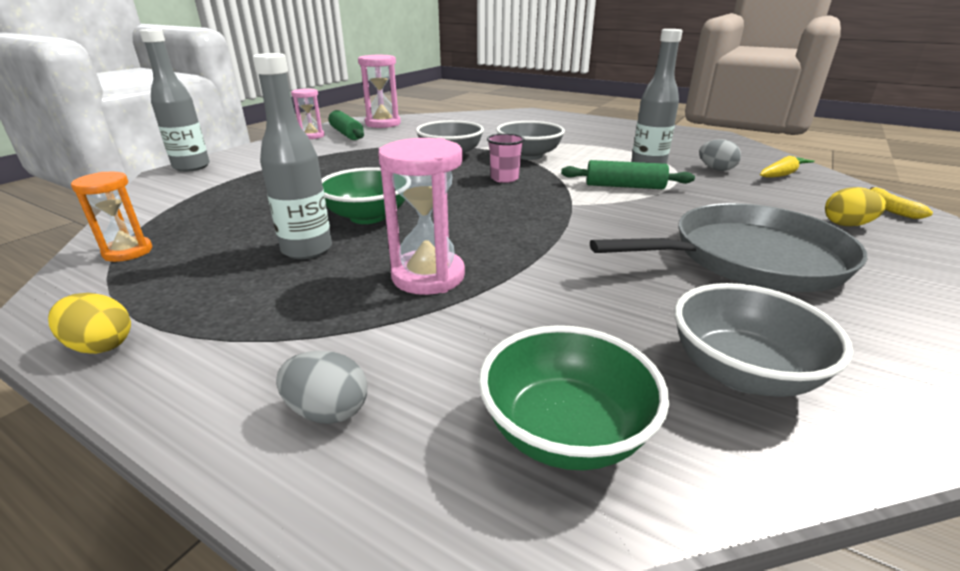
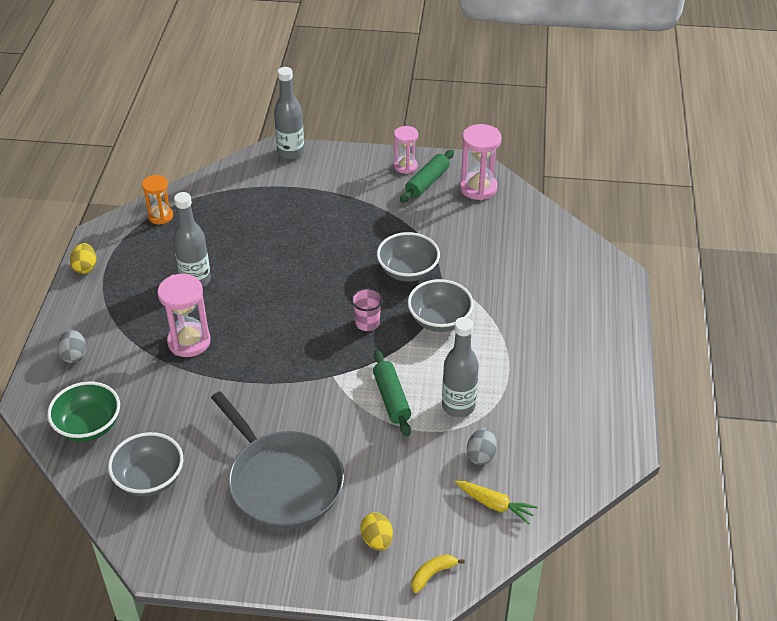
camera: 65 degrees right, 15 degrees up
green bowl [321,167,405,224] -> none

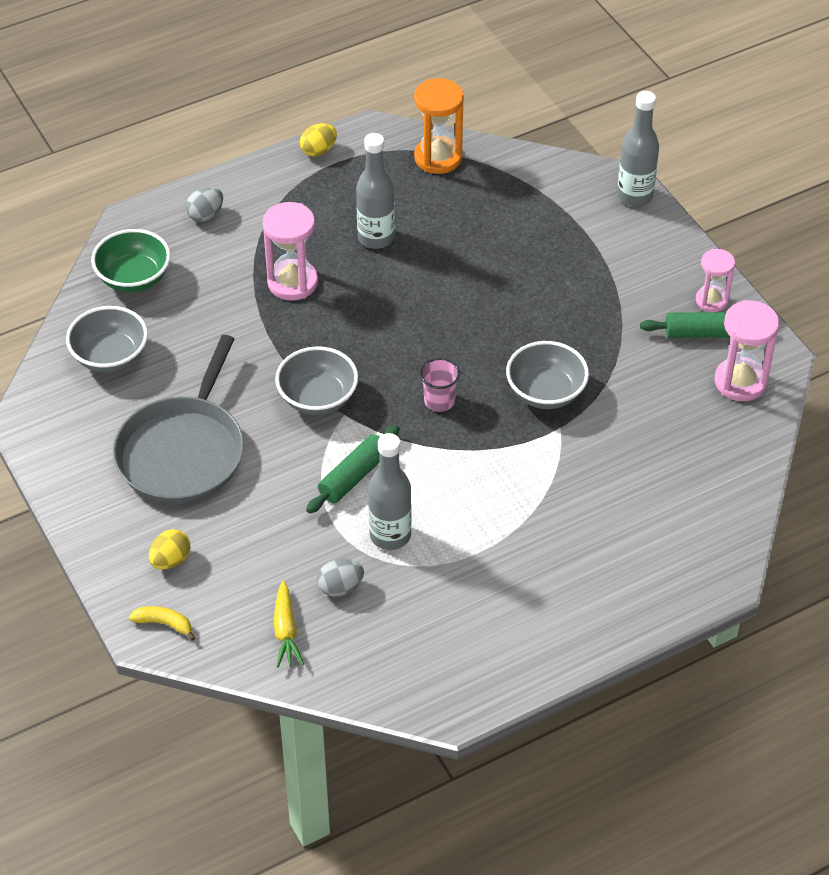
camera: 55 degrees right, 5 degrees up
orange hourglass [142,175,173,224] -> orange hourglass [414,78,464,174], size x1.55
grey bowl [408,279,474,332] -> grey bowl moved to [275,346,358,415]

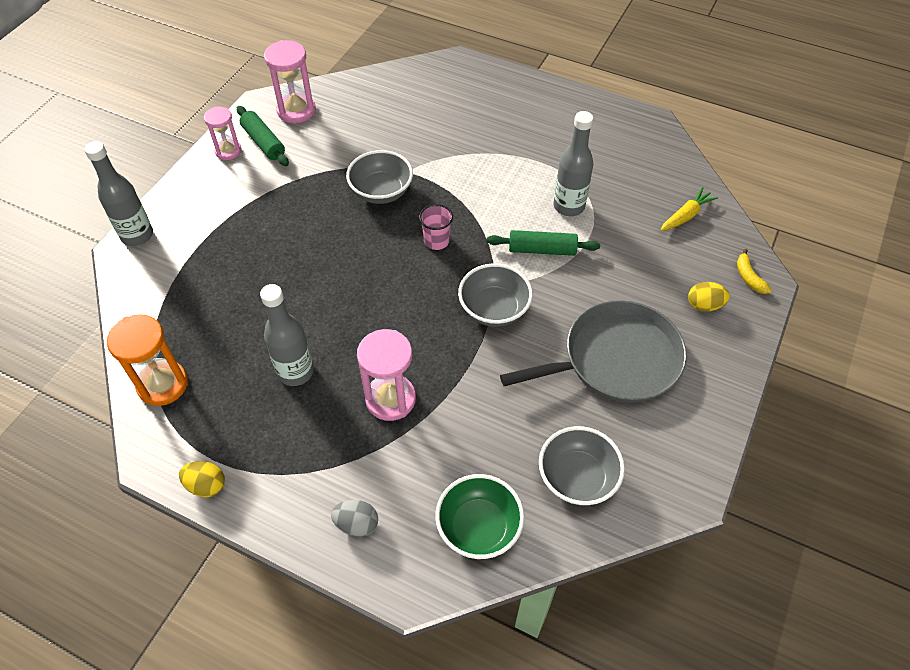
camera: 125 degrees left, 5 degrees up
grey egg [317,559,364,597] -> none

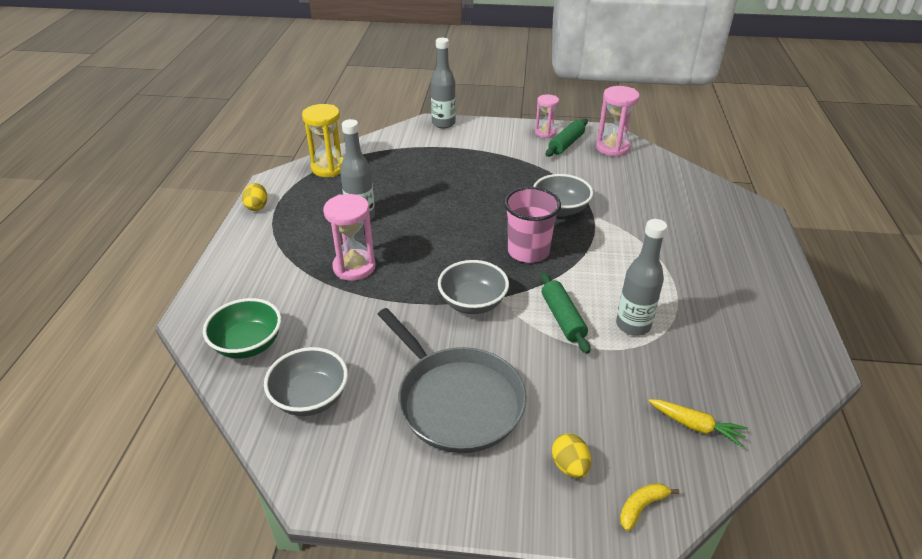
camera: 70 degrees right, 15 degrees down
orange hourglass [107,314,188,406] -> yellow hourglass [302,104,344,177]
grey egg [331,500,378,537] -> none
pink cup [419,204,453,250] -> pink cup [504,187,561,263], size x1.75

